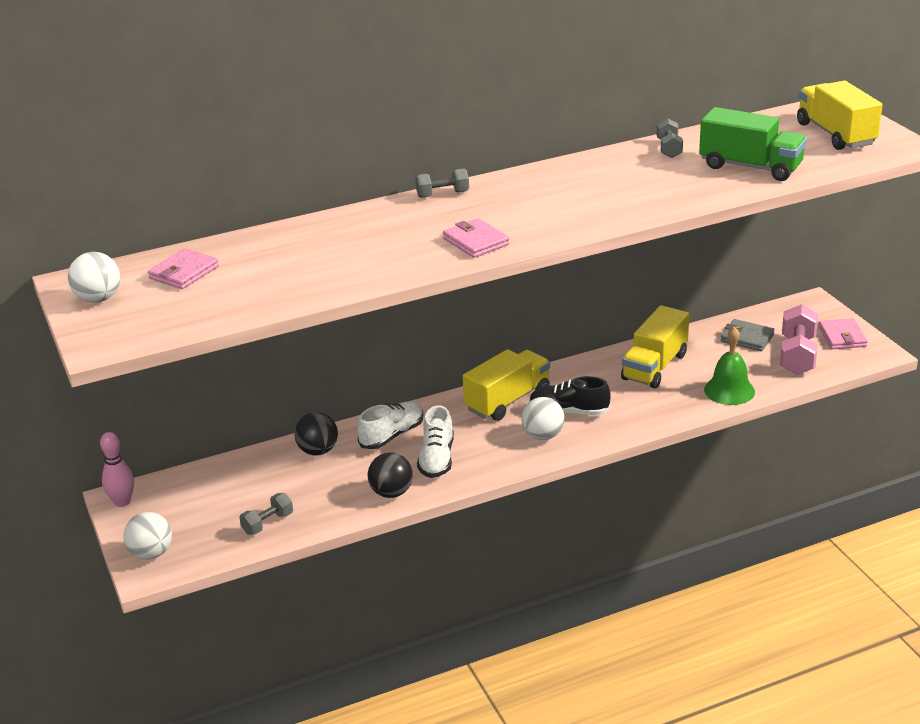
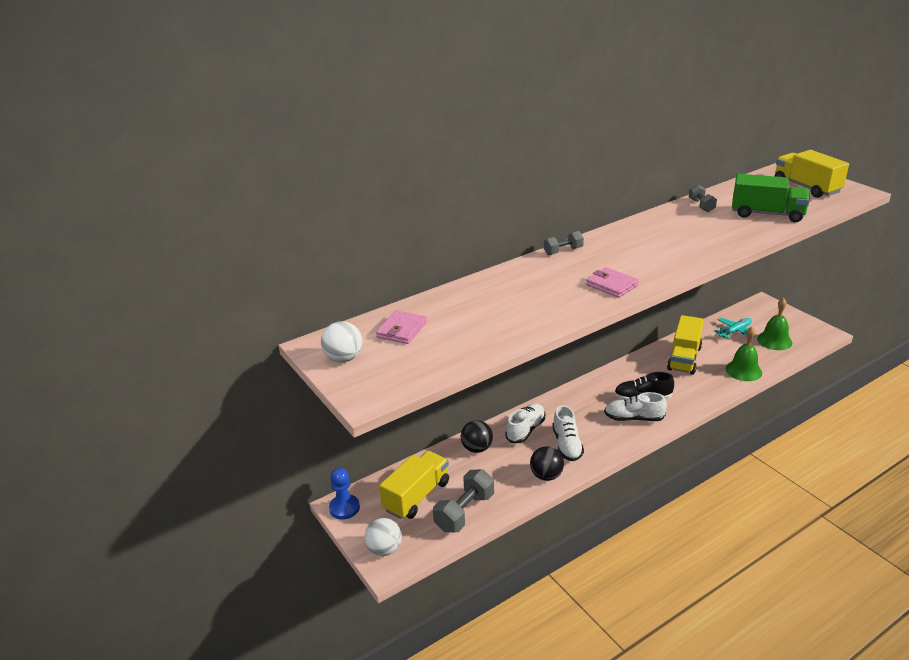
camera: 10 degrees left, 0 degrees up
pink bowling pin [100,432,134,507] -> blue pawn [329,468,360,519]
grey dumbbell [239,493,293,535] -> grey dumbbell [433,469,494,532], size x1.75
yellow truck [463,349,550,421] -> yellow truck moved to [379,451,449,519]
white ball [521,397,565,440] -> white shoe [604,392,667,421]
grey wallet [721,319,775,351] -> turquoise plane [714,318,755,339]
pink dumbbell [780,304,818,375] -> green bell [757,298,792,350]
pink wallet [819,318,868,349] -> none

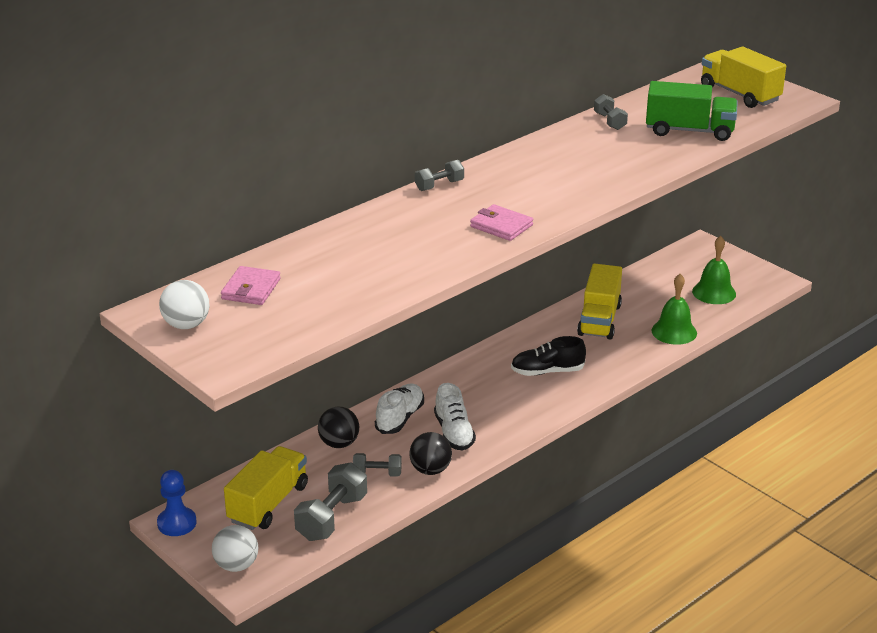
camera: 10 degrees left, 0 degrees up
white shoe [604,392,667,421] -> none
turquoise plane [714,318,755,339] -> none
none -> grey dumbbell [353,453,402,477]

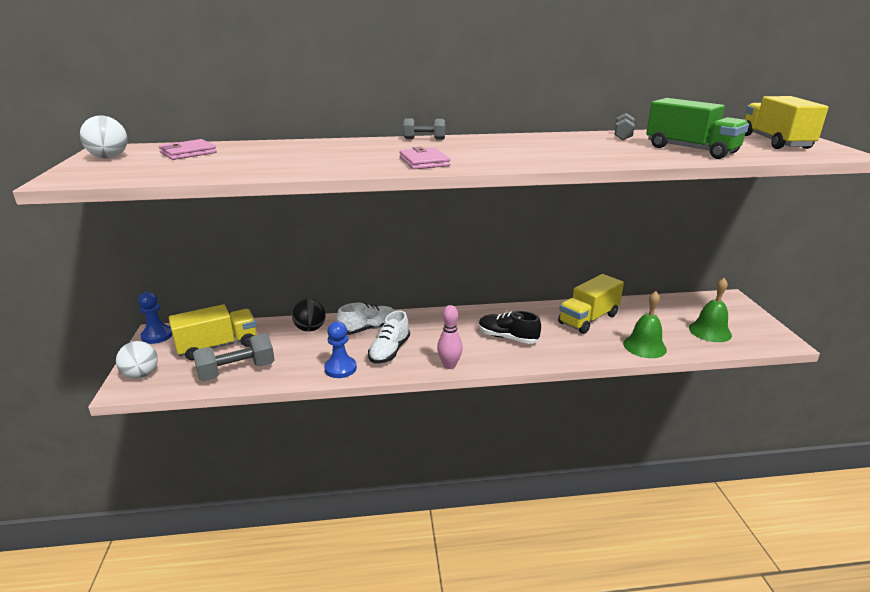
camera: 35 degrees right, 5 degrees down
grey dumbbell [353,453,402,477] -> none
black ball [409,432,452,475] -> blue pawn [324,321,357,378]
none -> pink bowling pin [437,305,463,369]

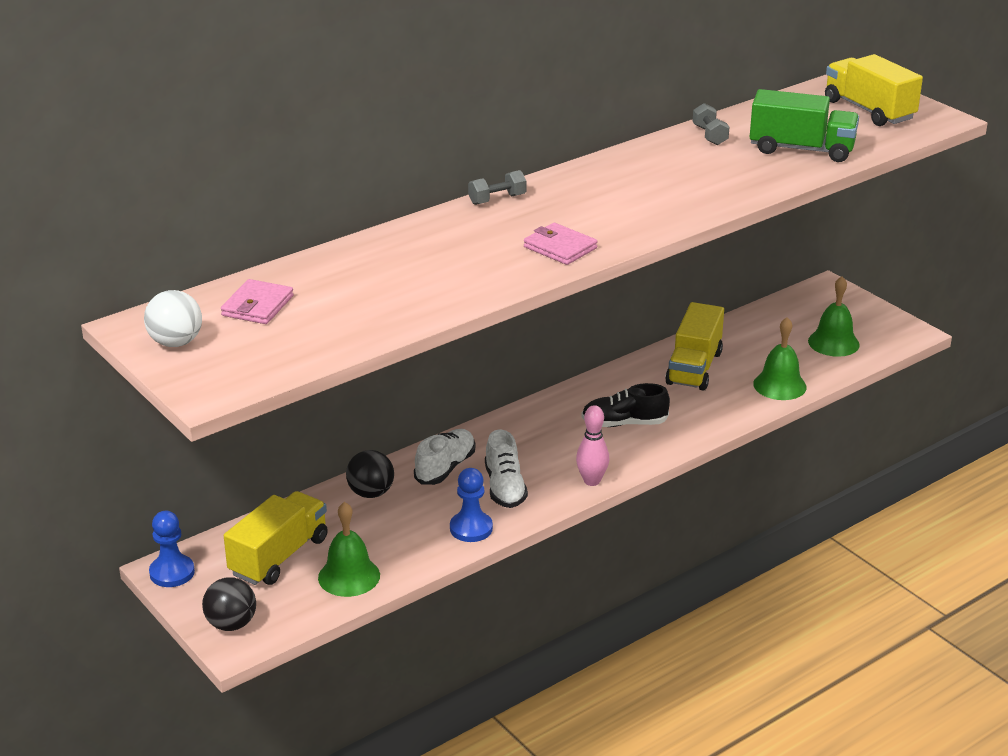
camera: 30 degrees left, 5 degrees up
white ball [116,341,158,379] -> black ball [202,577,256,631]
grey dumbbell [193,333,275,381] -> green bell [318,502,380,597]

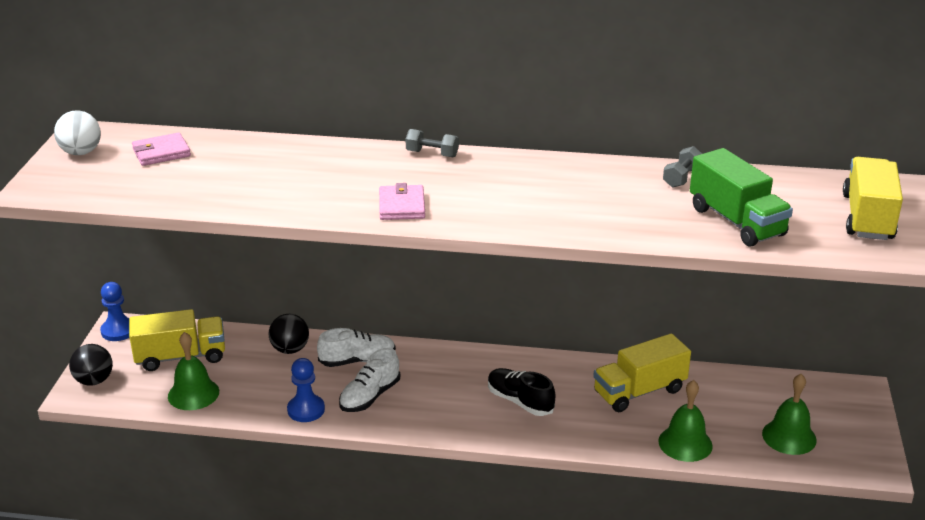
camera: 45 degrees right, 0 degrees up
pink bowling pin [576,405,609,486] -> none

